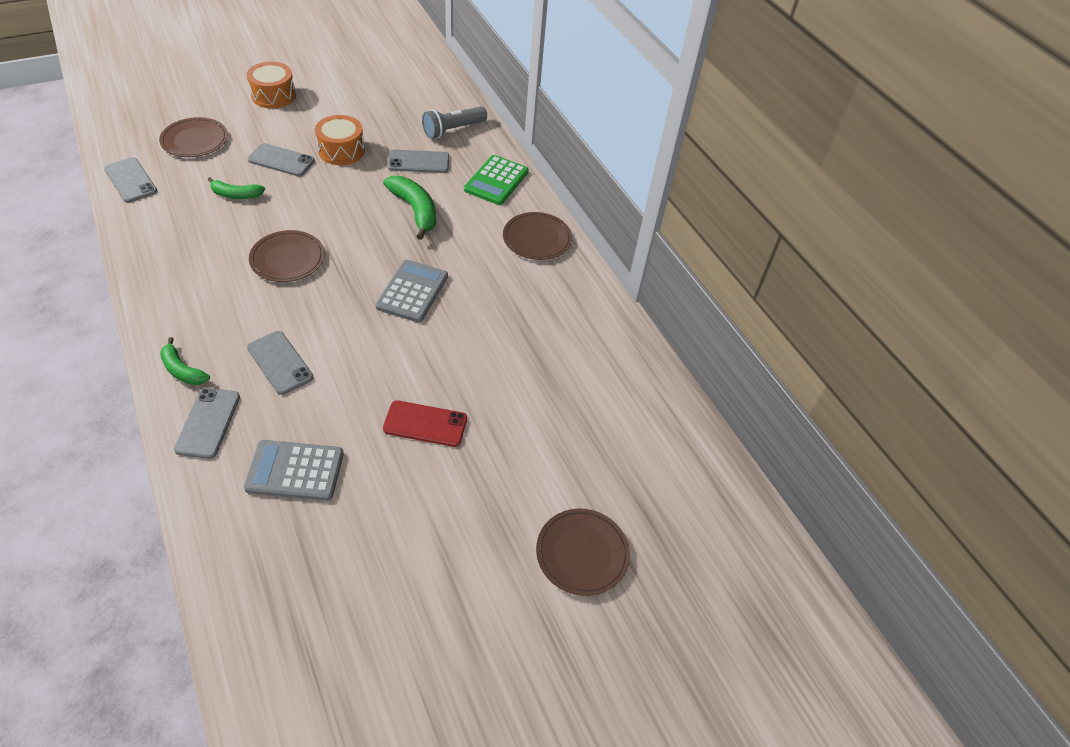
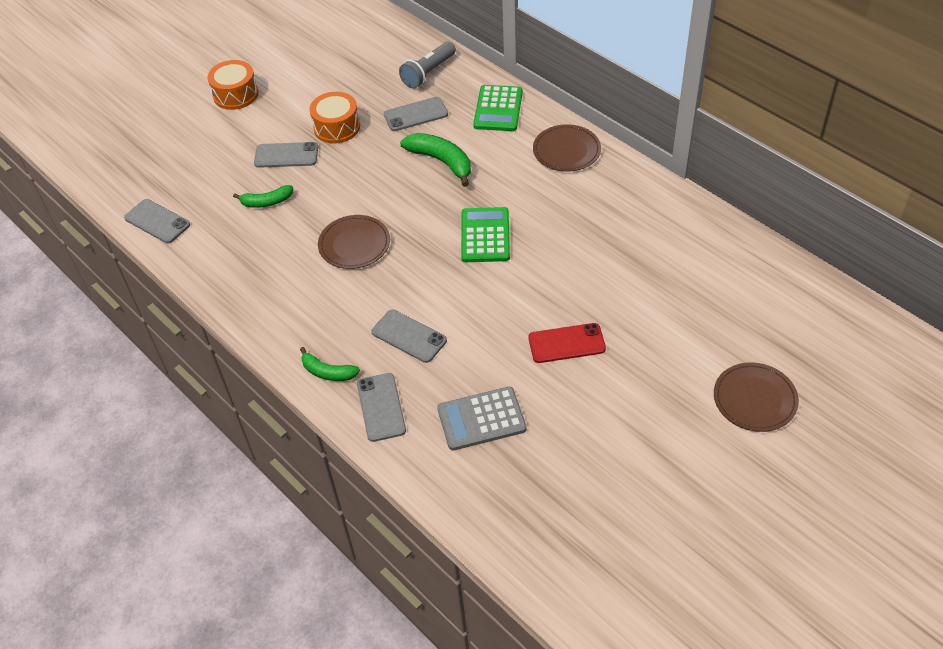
camera: 10 degrees left, 0 degrees up
brown plate [159,117,228,157] -> none
grey calculator [376,260,448,323] -> green calculator [461,207,510,262]

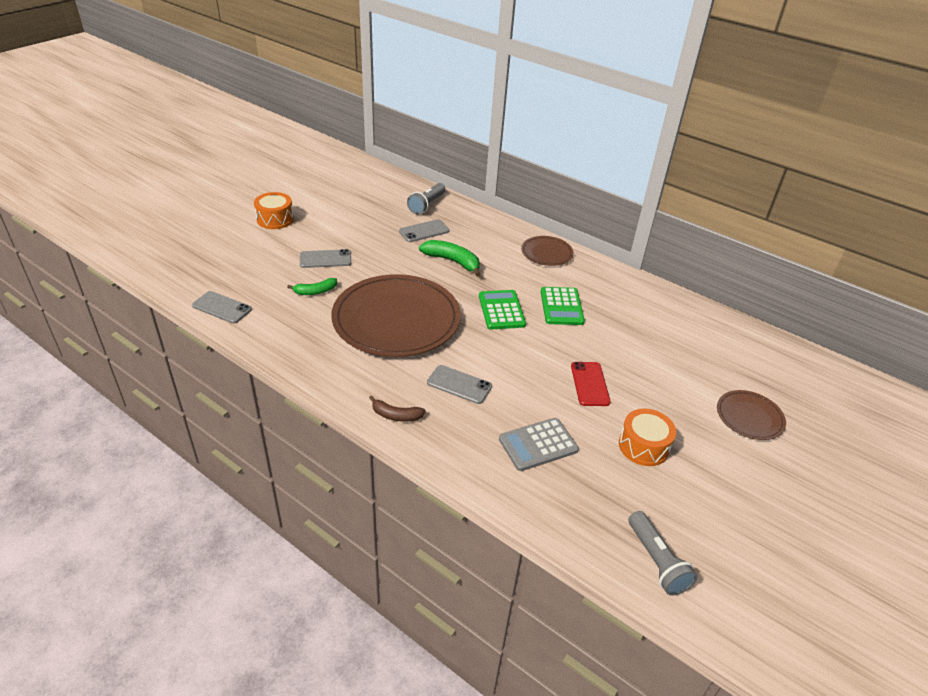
camera: 15 degrees left, 10 degrees down
green banana [300,347,360,381] -> brown banana [369,396,426,422]
orange drum [309,92,360,144] -> orange drum moved to [619,408,676,466]
brown plate [318,215,390,269] -> brown plate [331,274,461,357], size x2.13
grey phone [357,373,406,442] -> none
green calculator [473,85,523,131] -> green calculator moved to [541,287,585,325]
red phone [528,323,606,363] -> red phone turned 75 degrees counterclockwise [571,362,611,406]
none -> grey flashlight [629,511,698,596]

